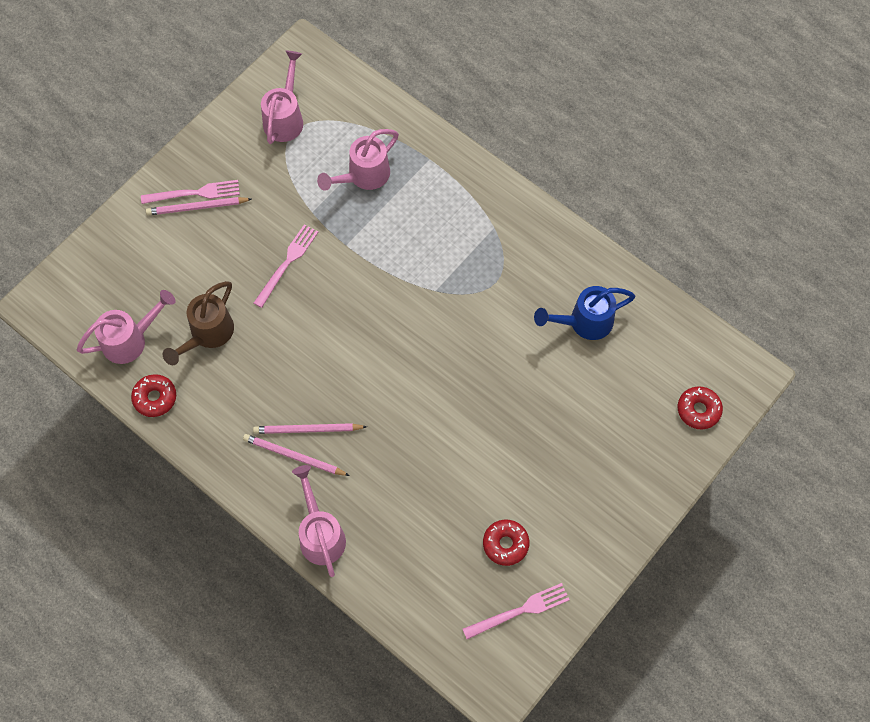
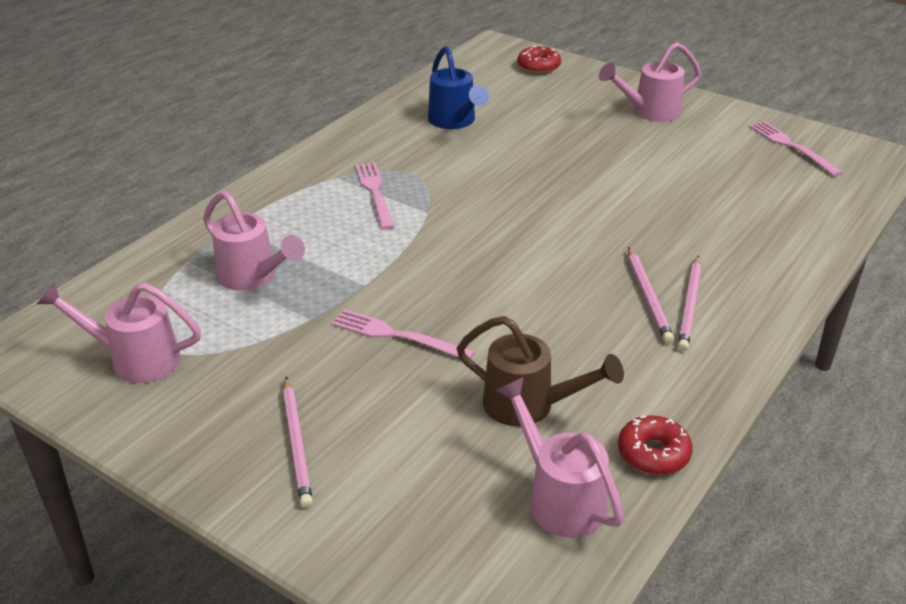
camera: 95 degrees left, 30 degrees down
pink fork [141,180,240,204] -> pink fork moved to [355,162,395,230]
pink watering can [292,465,346,577] -> pink watering can moved to [599,42,701,122]
red donut [483,520,529,566] -> none

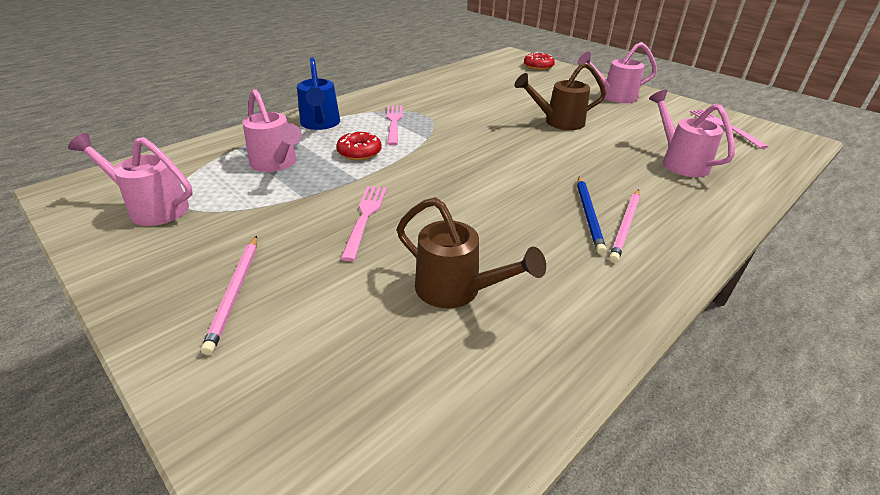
camera: 10 degrees right, 0 degrees up
pink fork [332,309,475,359] -> pink fork turned 60 degrees clockwise [340,186,387,261]
blue watering can [428,46,489,129] -> blue watering can moved to [297,57,340,130]
pink watering can [495,377,624,538] -> pink watering can moved to [649,90,735,177]
red donut [618,415,693,475] -> red donut moved to [336,131,382,160]
pink pencil [628,247,674,343] -> blue pencil [577,177,606,254]
none -> brown watering can [514,62,606,130]

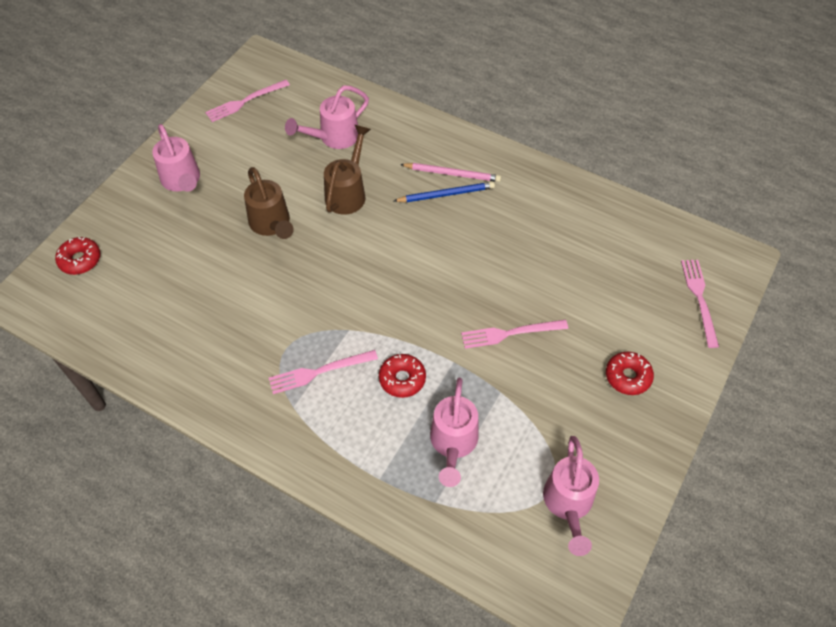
camera: 105 degrees left, 20 degrees up
pink pencil [201,236,257,355] -> red donut [606,352,654,395]
pink watering can [243,89,302,172] -> pink watering can turned 150 degrees clockwise [430,378,479,487]
blue watering can [297,57,340,130] -> none
brown watering can [397,197,546,308] -> brown watering can moved to [324,125,371,215]
none -> pink fork [681,260,719,348]

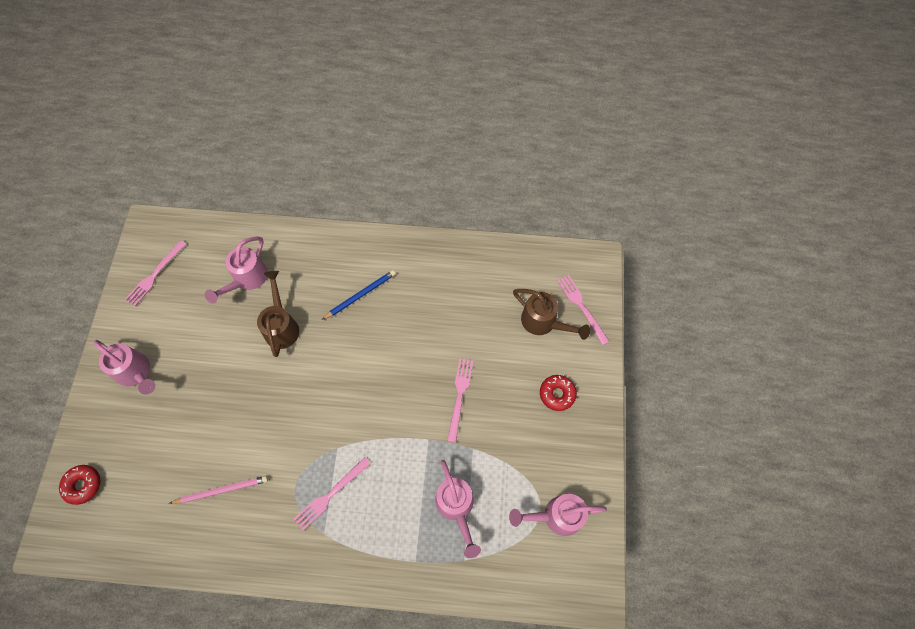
camera: 25 degrees left, 10 degrees up
brown watering can [244,167,293,239] -> brown watering can moved to [513,289,590,340]
red donut [379,354,426,398] -> none
pink pencil [400,163,501,182] -> pink pencil moved to [169,476,268,504]
pink fork [461,320,568,349] -> pink fork turned 135 degrees clockwise [447,358,473,443]
pink watering can [543,436,599,556] -> pink watering can turned 105 degrees clockwise [509,494,607,536]

